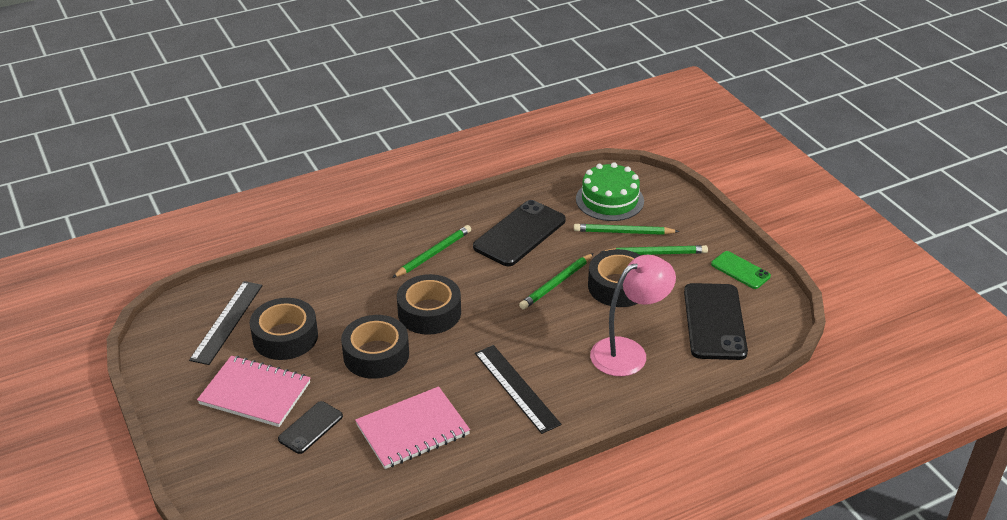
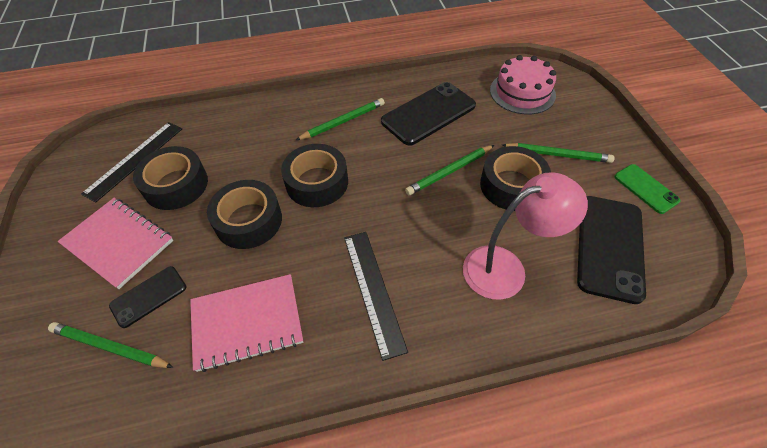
camera: 15 degrees right, 15 degrees up
green pencil [574,224,680,235] -> green pencil moved to [48,322,173,368]
green cake [576,162,644,221] -> pink cake [490,55,556,114]

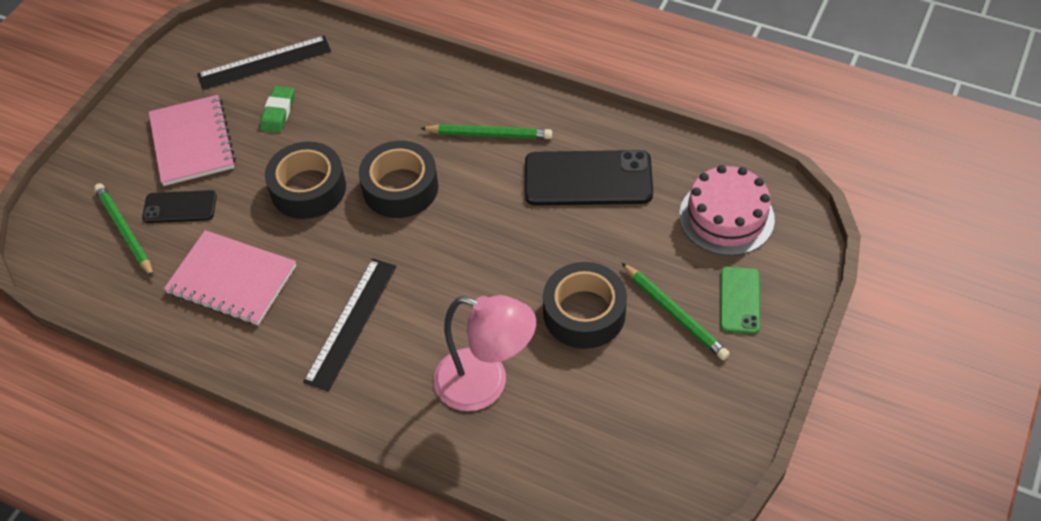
camera: 40 degrees right, 0 degrees up
black tape [133,146,208,210] -> green eraser [260,86,294,133]
green pencil [405,145,494,195] -> none
black phone [577,196,646,304] -> none
green phone [614,164,681,214] -> green phone moved to [720,267,760,334]

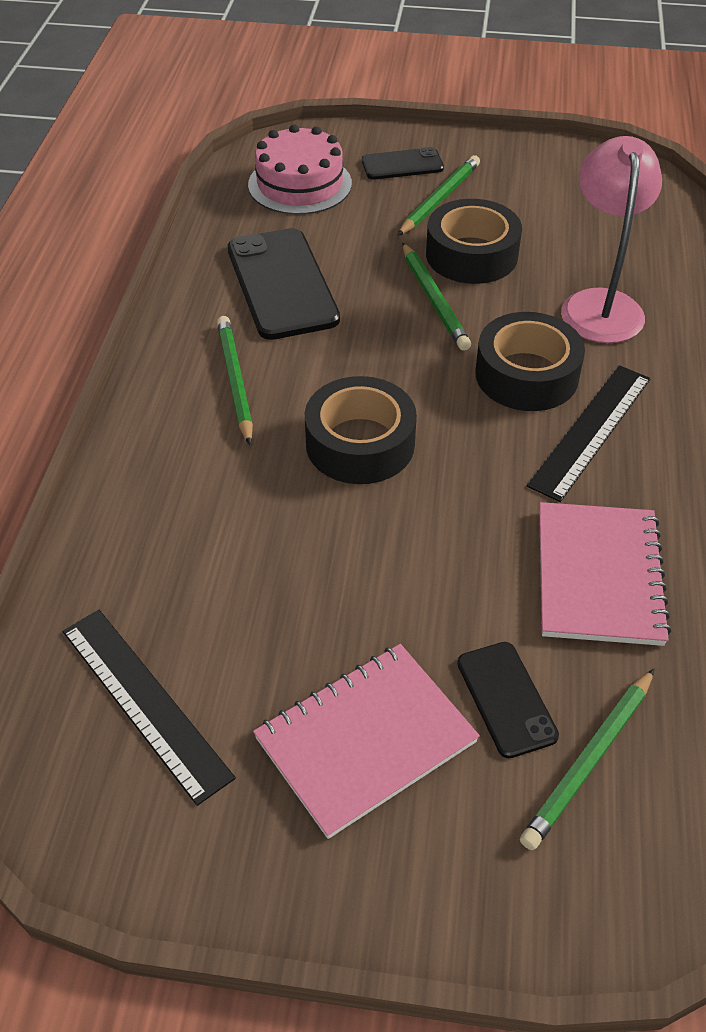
camera: 110 degrees left, 5 degrees down
green eraser [260,86,294,133] -> none
black tape [265,142,346,219] -> black tape moved to [475,312,585,411]
black ruler [303,258,397,391] -> black ruler turned 60 degrees counterclockwise [527,365,651,502]
green phone [720,267,760,334] -> black phone [362,147,444,180]
none -> green pencil [403,243,471,351]

